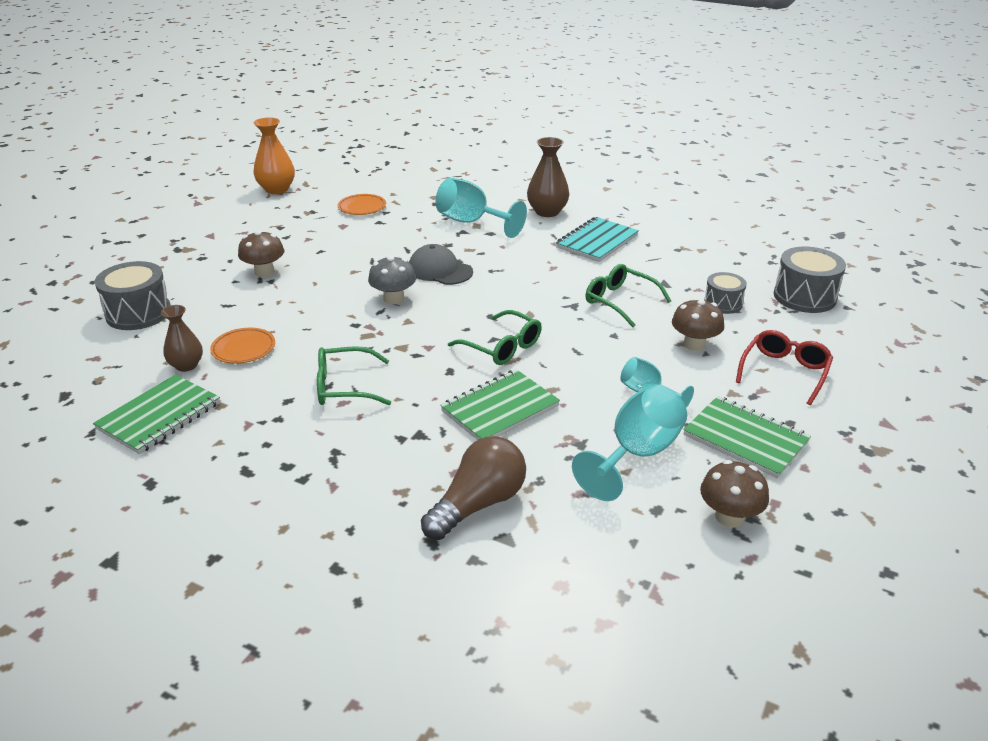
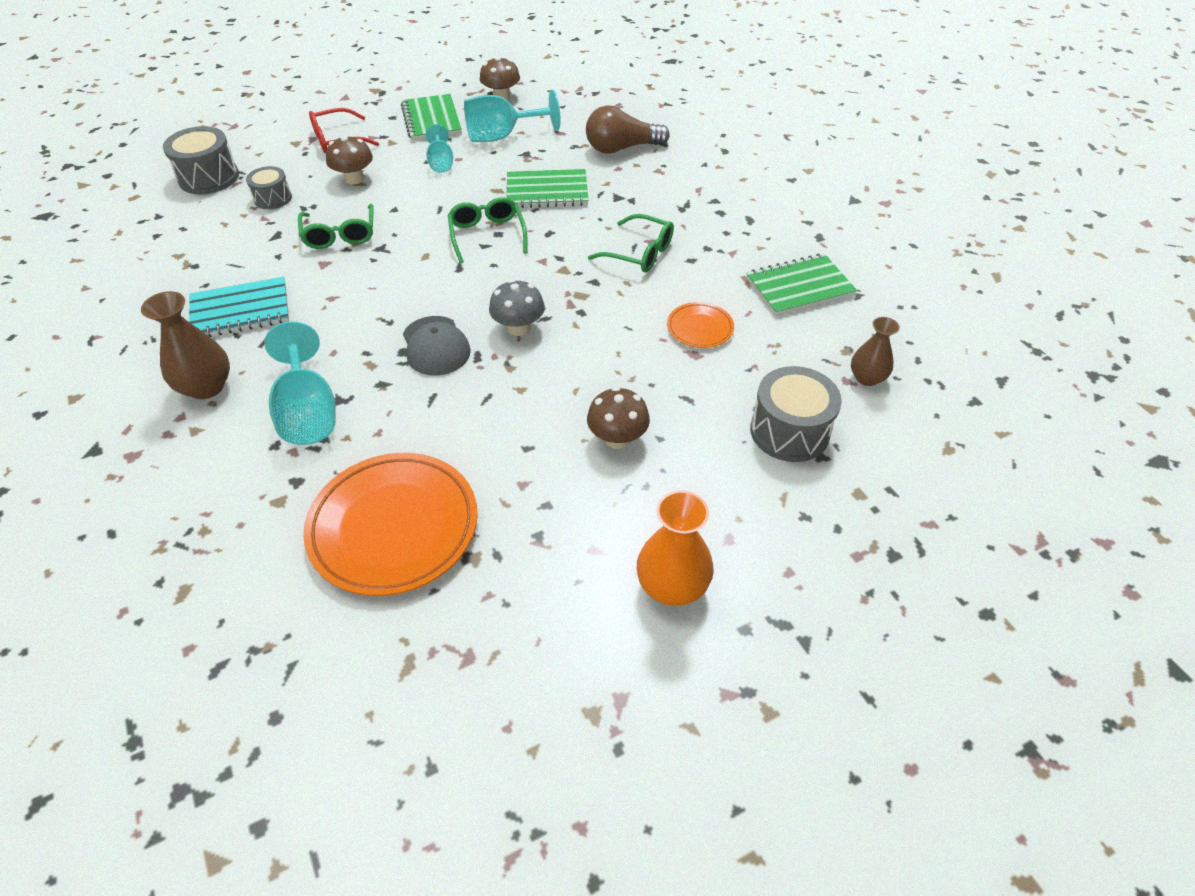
camera: 145 degrees left, 15 degrees up
brown vase [161,305,203,372] -> brown vase moved to [851,317,900,386]
orange vase [253,117,295,194] -> orange vase moved to [637,490,714,606]
orange plate [338,194,386,215] -> orange plate [303,453,478,596], size x2.06

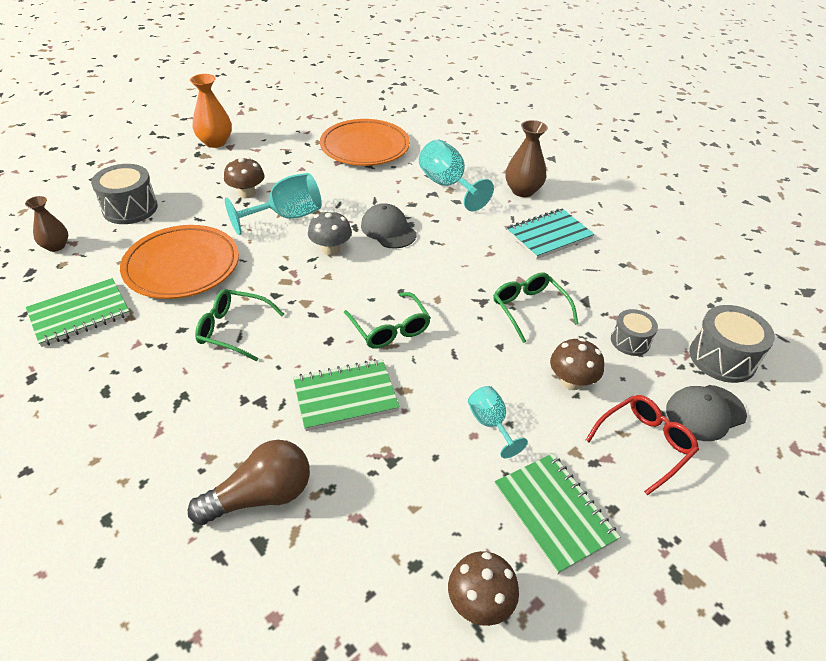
camera: 165 degrees right, 5 degrees down
turquoise goblet [464,90,560,142] -> turquoise goblet moved to [225,173,322,235]
orange plate [667,302,734,348] -> orange plate [120,225,239,299], size x2.06
none -> grey cap [666,385,747,441]

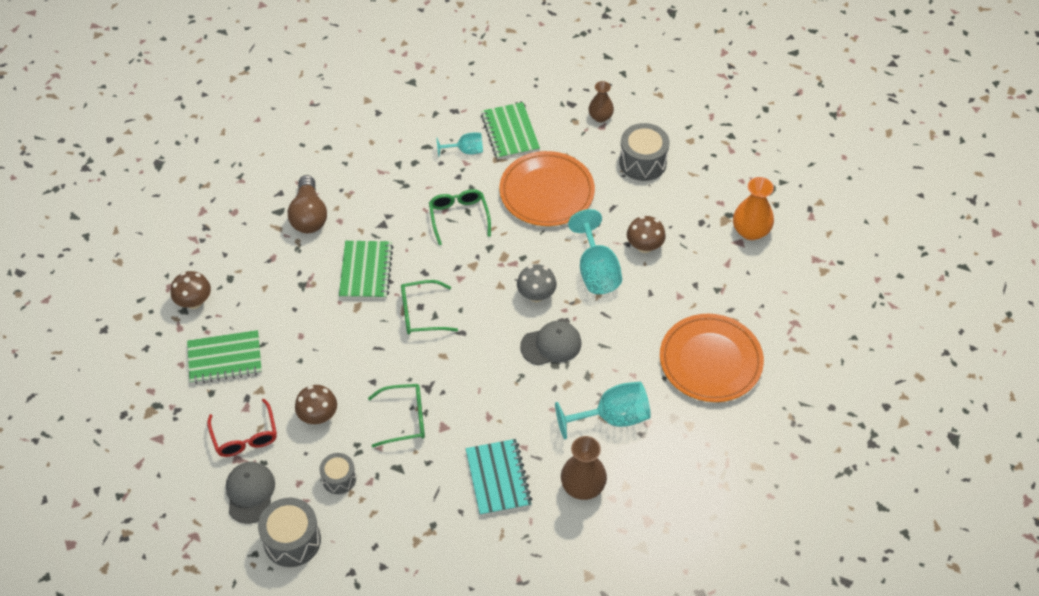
camera: 110 degrees right, 10 degrees up
green glasses [195,289,284,361] -> green glasses turned 45 degrees counterclockwise [429,189,491,245]
turquoise goblet [468,386,528,458] -> turquoise goblet moved to [436,133,483,157]

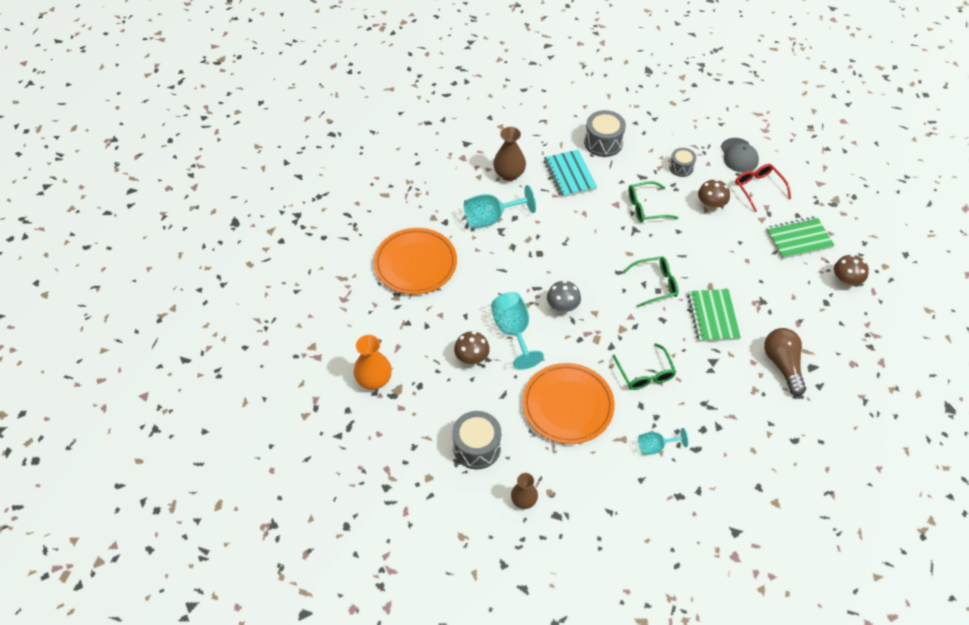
camera: 175 degrees right, 0 degrees up
grey drum [258,498,321,567] -> grey drum moved to [584,110,626,157]
green notebook [481,102,540,159] -> none
grey cap [520,321,582,365] -> none

